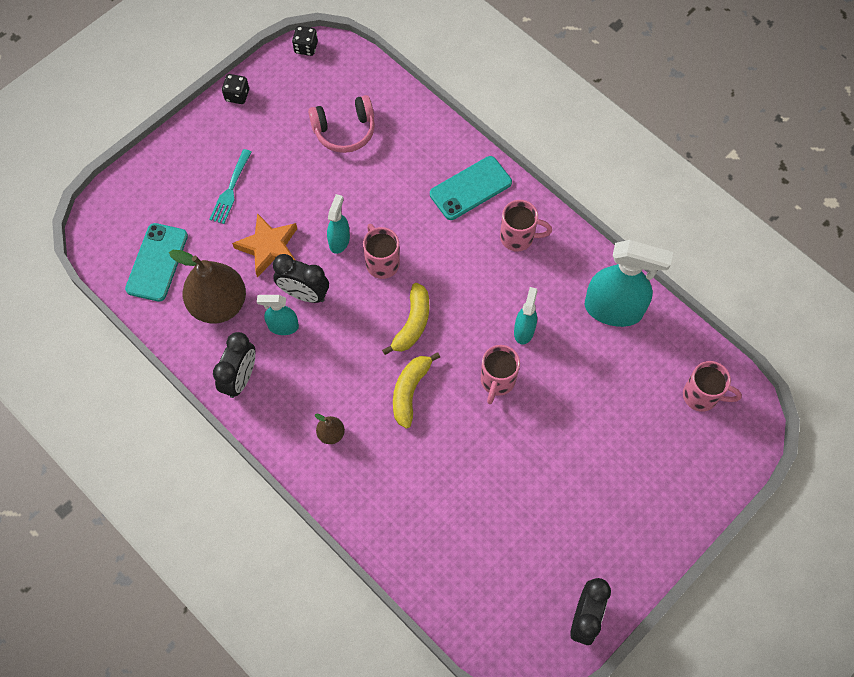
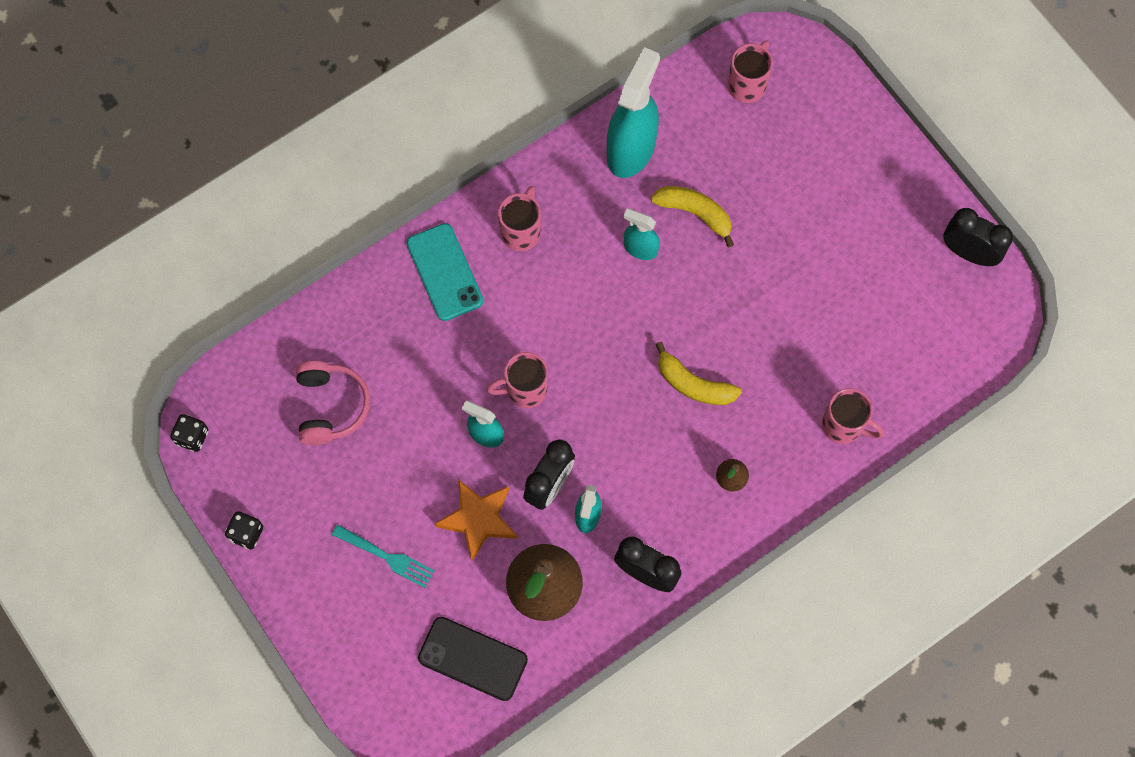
camera: 80 degrees left, 5 degrees up
turquoise phone [125,223,188,302] -> black phone [418,617,528,701]
yellow banana [382,283,429,355] -> yellow banana moved to [651,186,734,247]
pink mug [481,345,520,404] -> pink mug moved to [822,388,884,444]

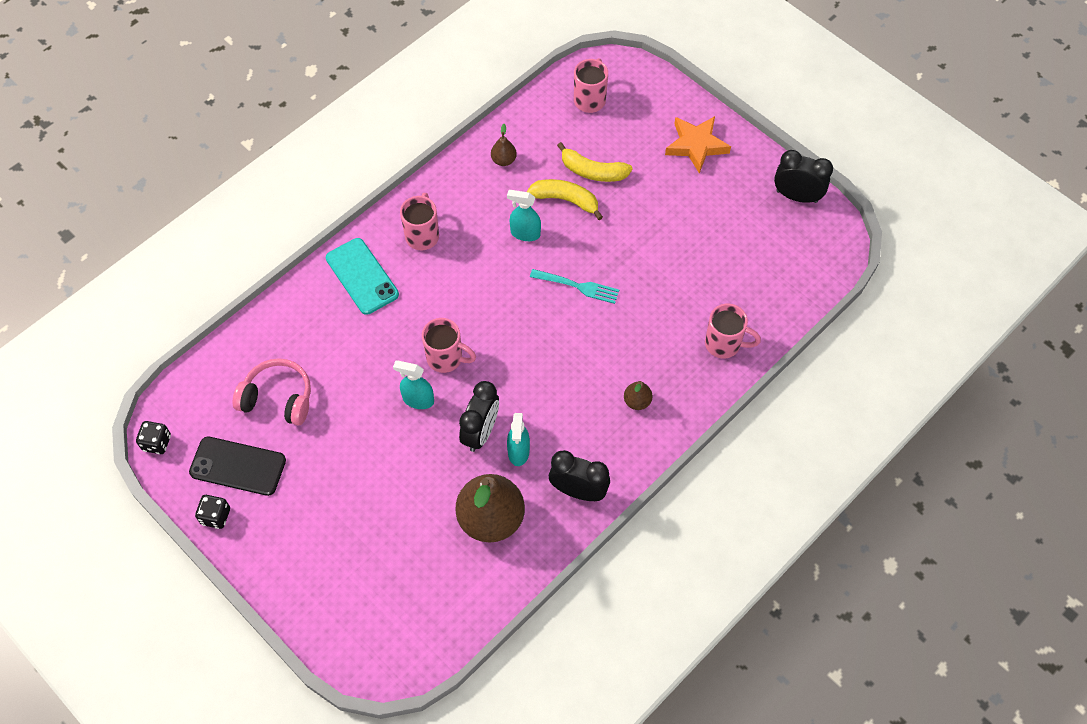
camera: 10 degrees left, 10 degrees down
pink headphones [296,361,370,445] -> pink headphones turned 60 degrees counterclockwise [233,358,311,425]
turquoise fork [332,524,435,588] -> turquoise fork moved to [530,269,619,304]
black phone [418,617,528,701] -> black phone moved to [189,437,286,496]
orange star [435,479,517,562] -> orange star moved to [665,116,731,173]
pink mug [486,352,548,408] -> pink mug turned 135 degrees counterclockwise [422,318,476,373]
turquoise spray bottle [607,47,660,178] -> brown pear [491,124,517,166]
yellow banana [655,342,742,405] -> yellow banana moved to [557,142,633,182]

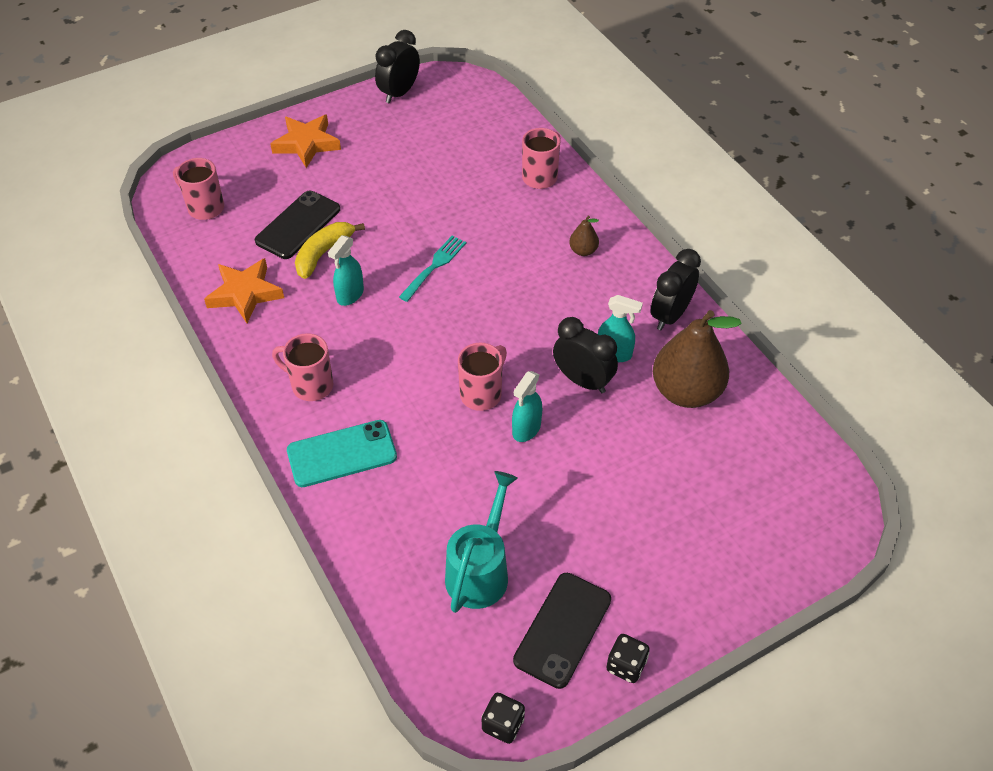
camera: 75 degrees left, 10 degrees down
pink headphones [233,358,311,425] -> turquoise watering can [445,471,518,613]
brown pear [491,124,517,166] -> orange star [204,258,284,323]
yellow banana [557,142,633,182] -> black phone [255,191,340,259]

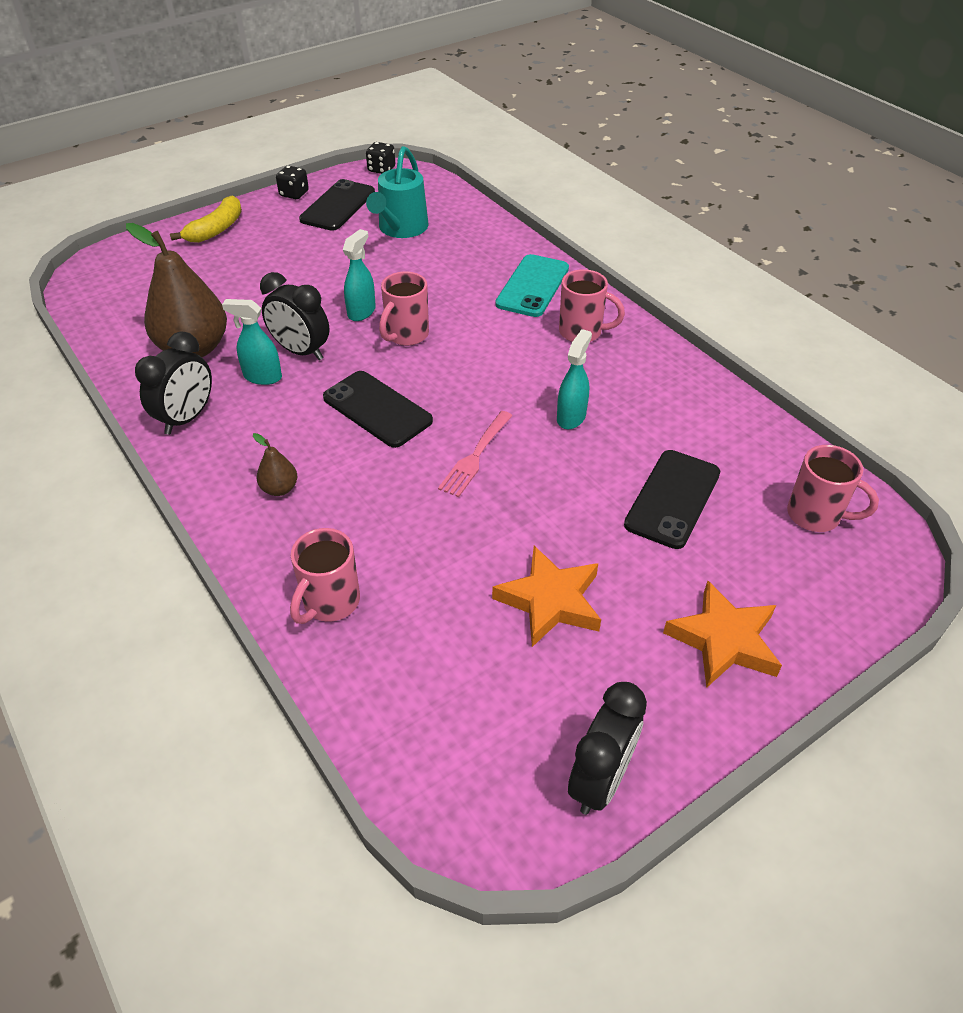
camera: 175 degrees right, 5 degrees down
orange star [204,258,284,323] -> orange star moved to [492,546,601,647]
turquoise phone [287,420,397,487] -> turquoise phone turned 45 degrees counterclockwise [495,254,569,317]
yellow banana [295,222,365,279] -> yellow banana moved to [170,196,242,243]
turquoise fork [399,236,466,302] -> pink fork [438,411,513,497]
none -> black phone [323,371,433,448]

